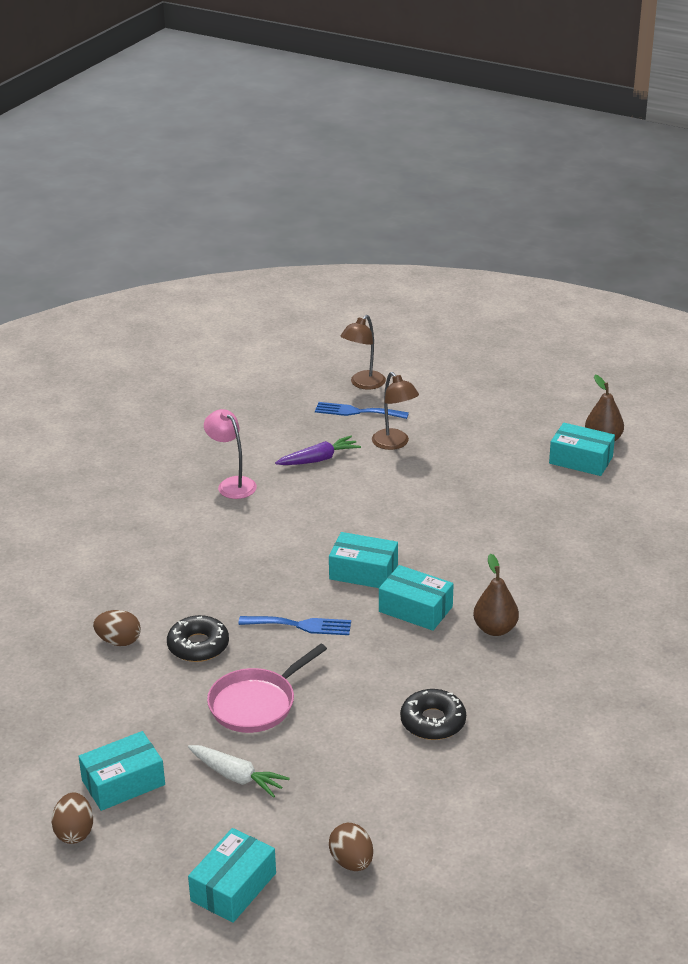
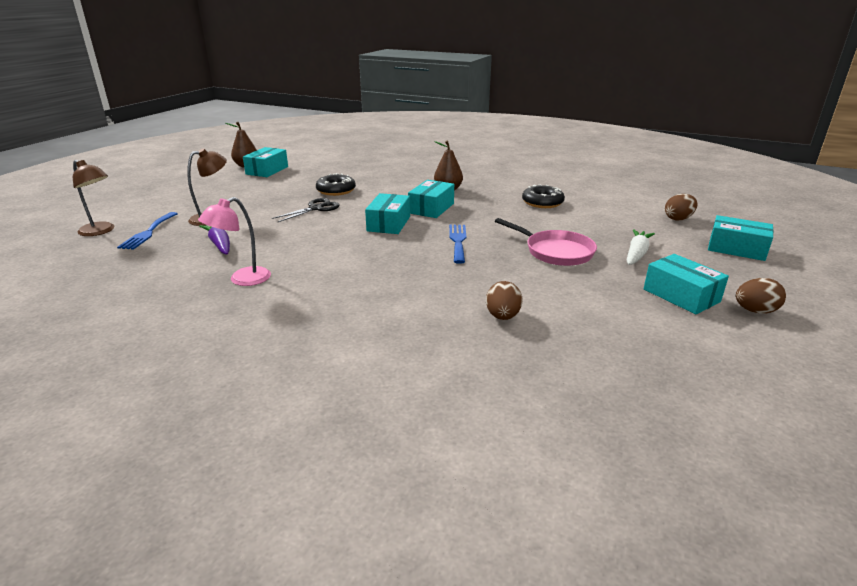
camera: 95 degrees left, 5 degrees down
black donut [167,615,229,662] -> black donut moved to [316,173,356,196]
none -> black scissors [272,198,339,222]

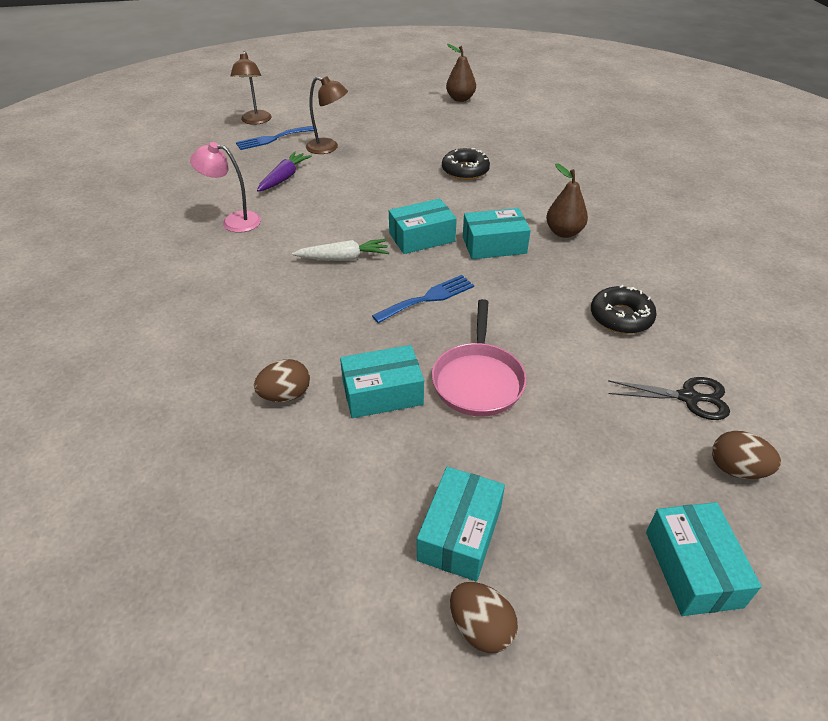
camera: 55 degrees right, 15 degrees up
turquoise box [243,147,288,177] -> turquoise box moved to [340,345,424,418]
black scissors [272,198,339,222] -> black scissors moved to [608,377,730,420]
white carrot [627,229,655,265] -> white carrot moved to [292,239,389,261]

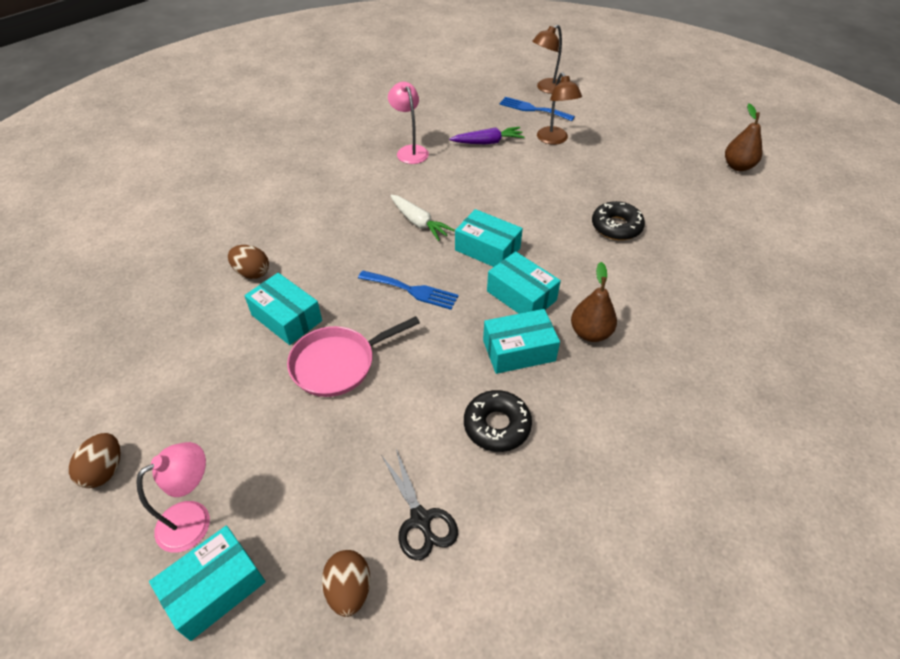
camera: 55 degrees right, 5 degrees up
turquoise box [417,467,505,581] -> turquoise box moved to [483,309,560,374]
none -> pink lamp [136,442,210,553]

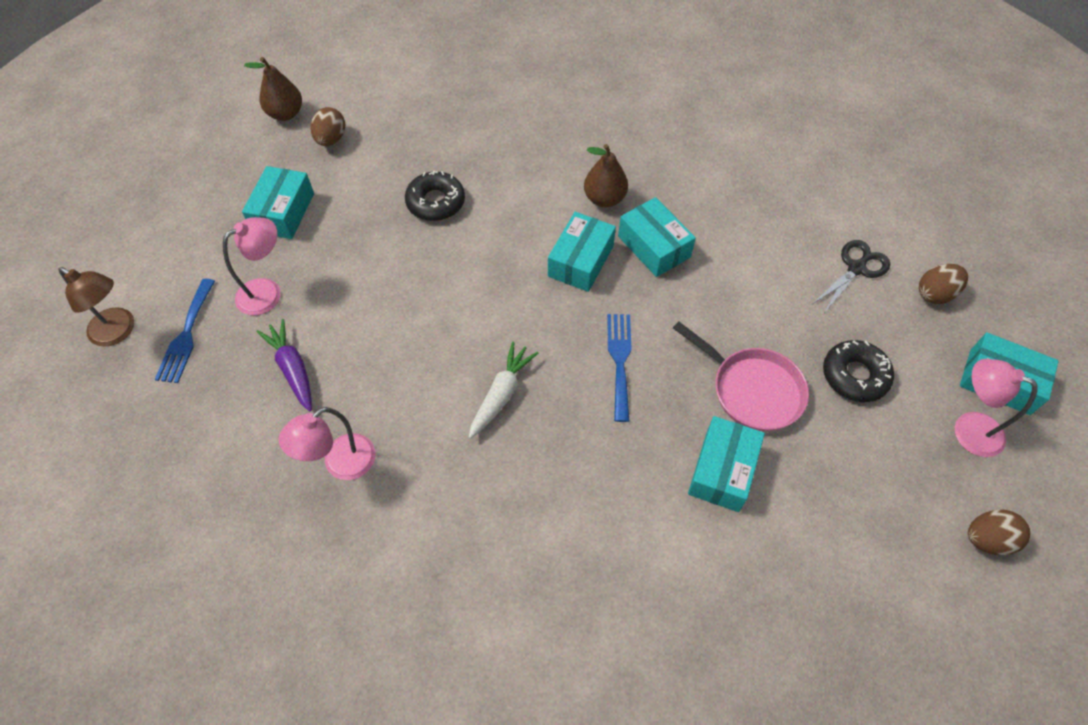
camera: 110 degrees left, 10 degrees up
brown egg [228,245,269,279] -> brown egg moved to [310,107,345,146]
turquoise box [455,209,523,267] -> turquoise box moved to [242,166,314,239]
black donut [464,390,532,452] -> black donut moved to [823,340,894,402]
brown lamp [537,72,582,145] -> pink lamp [223,217,281,315]

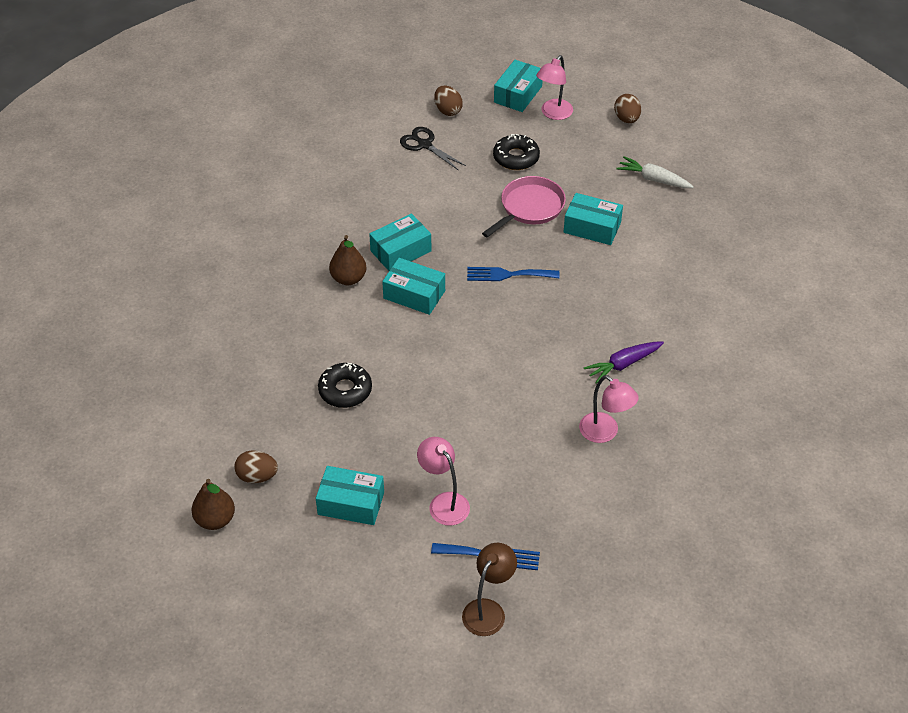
camera: 90 degrees left, 10 degrees down
purple carrot [256,319,312,412] -> purple carrot moved to [584,341,664,384]
white carrot [469,342,538,439] -> white carrot moved to [616,156,694,188]

